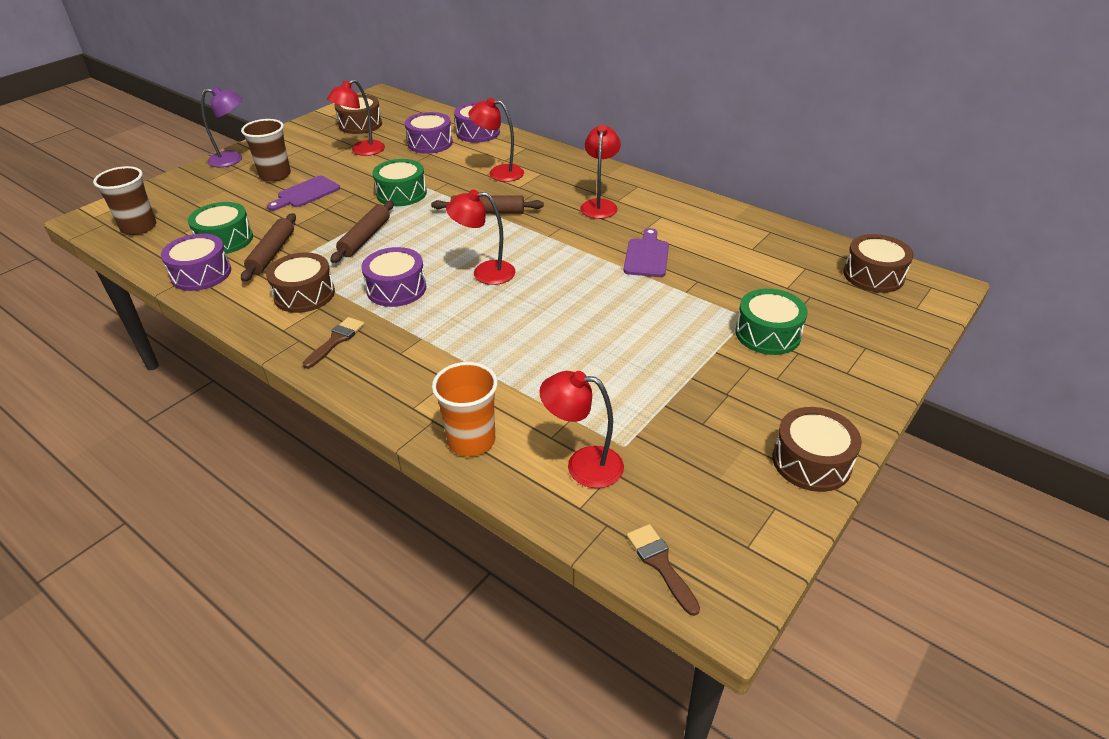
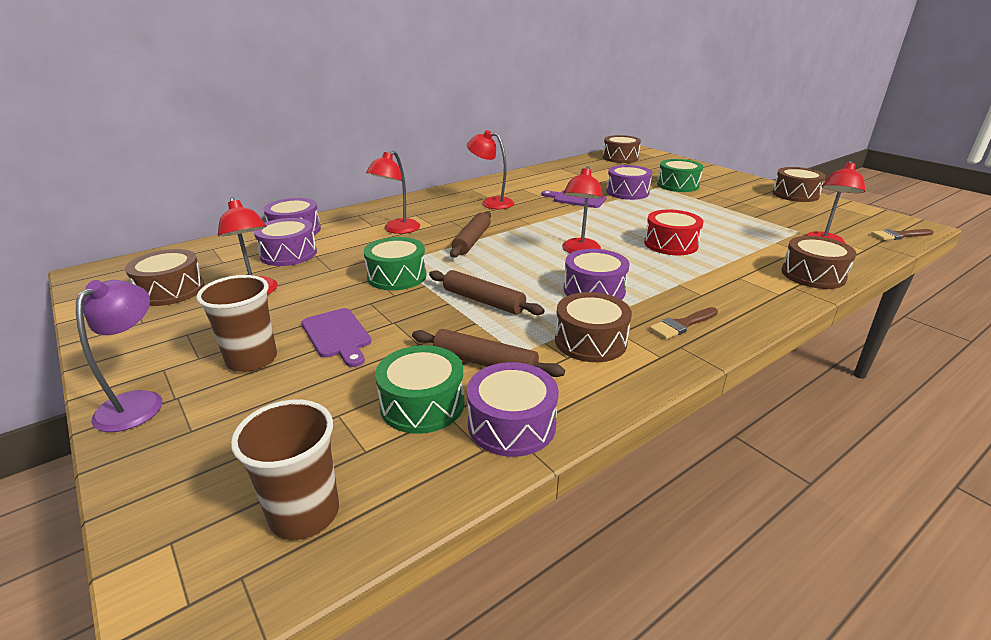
camera: 75 degrees left, 10 degrees down
brown brush [303,317,365,369] -> brown brush turned 75 degrees counterclockwise [649,307,718,339]
orange cup [432,362,498,456] -> brown drum [781,236,856,289]
none -> purple drum [606,165,652,200]
none -> red drum [644,210,704,255]

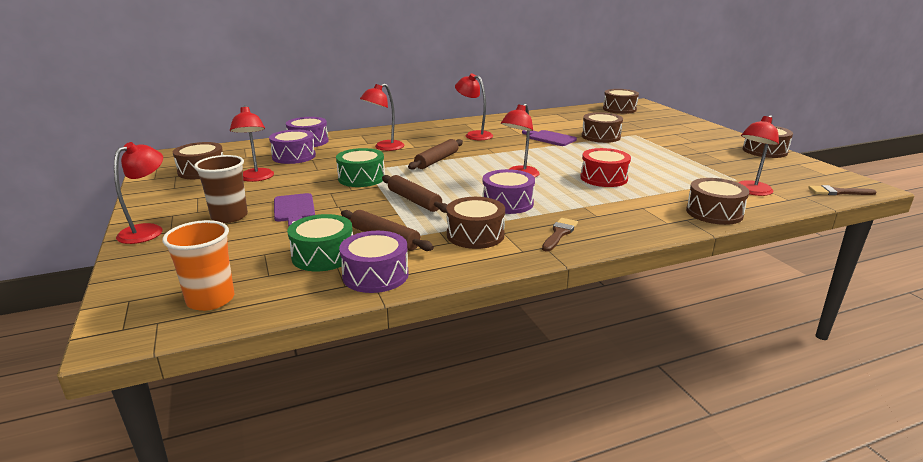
camera: 15 degrees right, 5 degrees down
purple lamp [76,280,162,432] -> red lamp [114,142,163,244]
brown cup [231,400,339,540] -> orange cup [162,220,235,311]
purple drum [606,165,652,200] -> brown drum [582,112,623,143]
brown brush [649,307,718,339] -> brown brush turned 135 degrees clockwise [542,218,578,252]
green drum [657,159,703,192] -> none

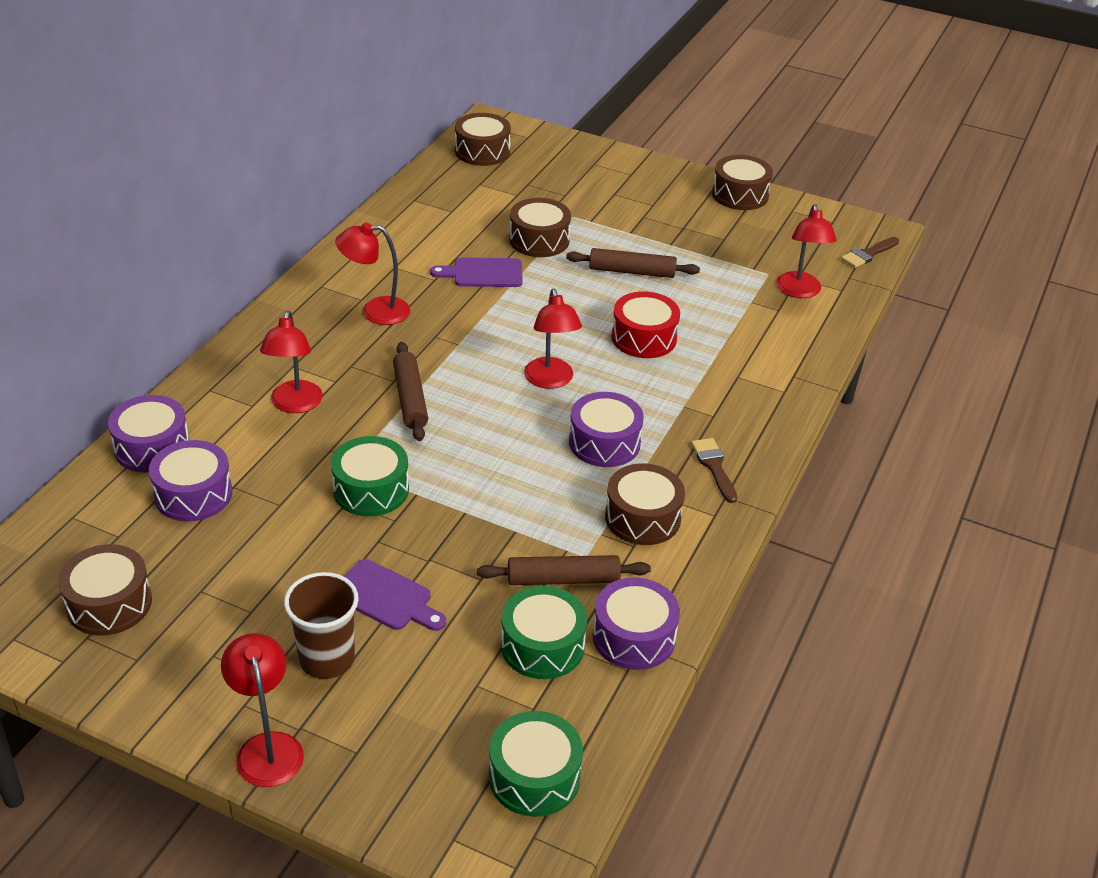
camera: 45 degrees left, 15 degrees up
orange cup [162,220,235,311] -> green drum [489,711,583,817]
red lamp [230,105,274,182] -> none
brown rolling pin [382,175,447,213] -> brown rolling pin moved to [566,248,700,278]
brown drum [686,178,749,225] -> none

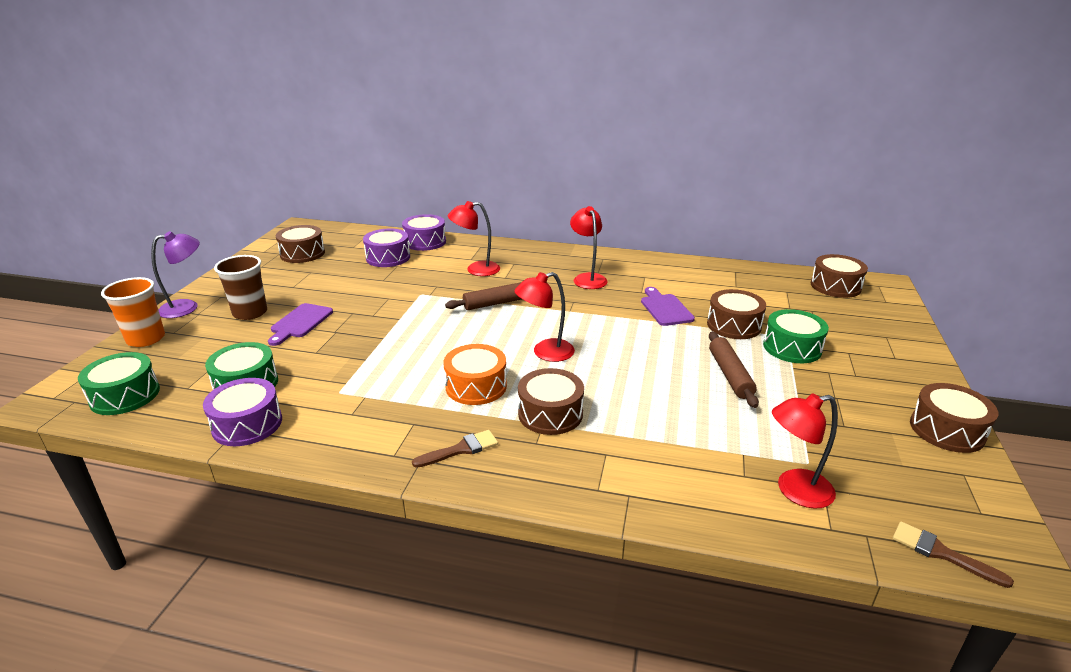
camera: 80 degrees right, 10 degrees down
red lamp [221,633,304,787] -> purple lamp [151,231,200,318]
green drum [331,436,409,516] -> green drum moved to [763,309,829,363]
brown rolling pin [477,555,651,585] -> none
purple drum [569,392,644,467] -> orange drum [443,344,507,405]
brown drum [605,463,685,545] -> brown drum moved to [518,368,584,435]
red drum [611,291,680,358] -> none
none -> orange cup [101,277,165,347]

